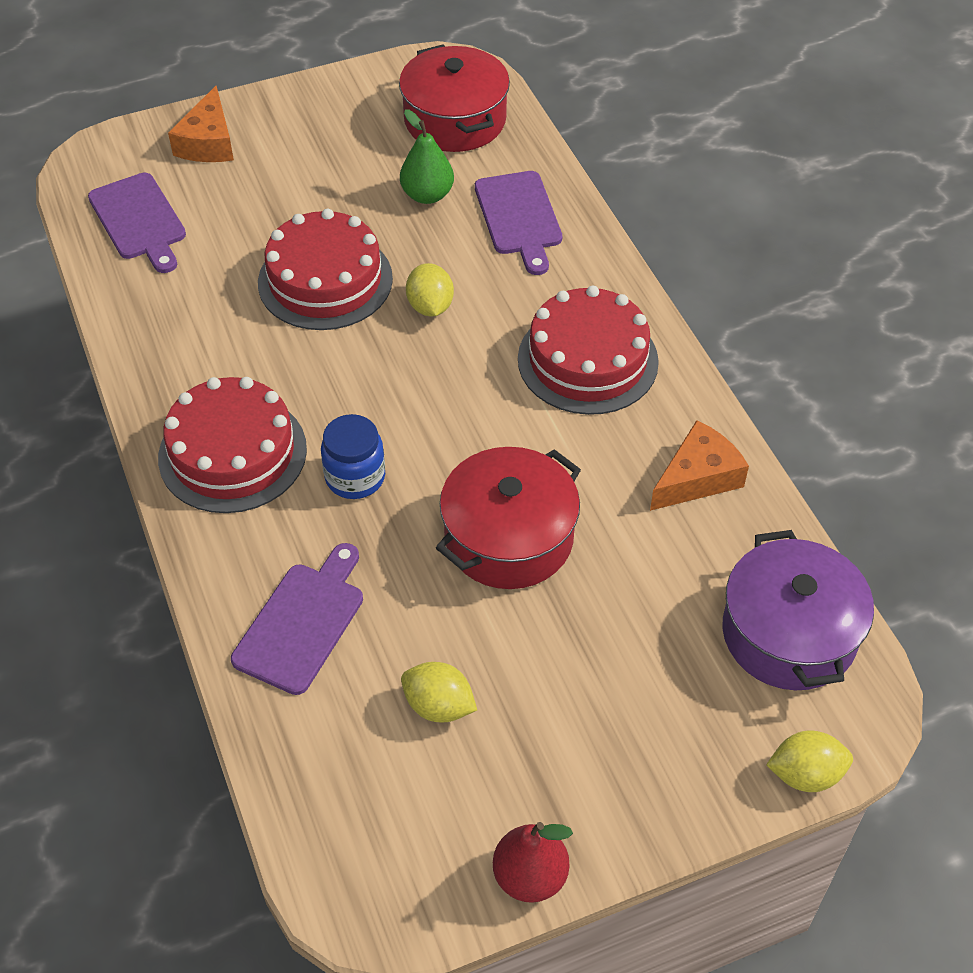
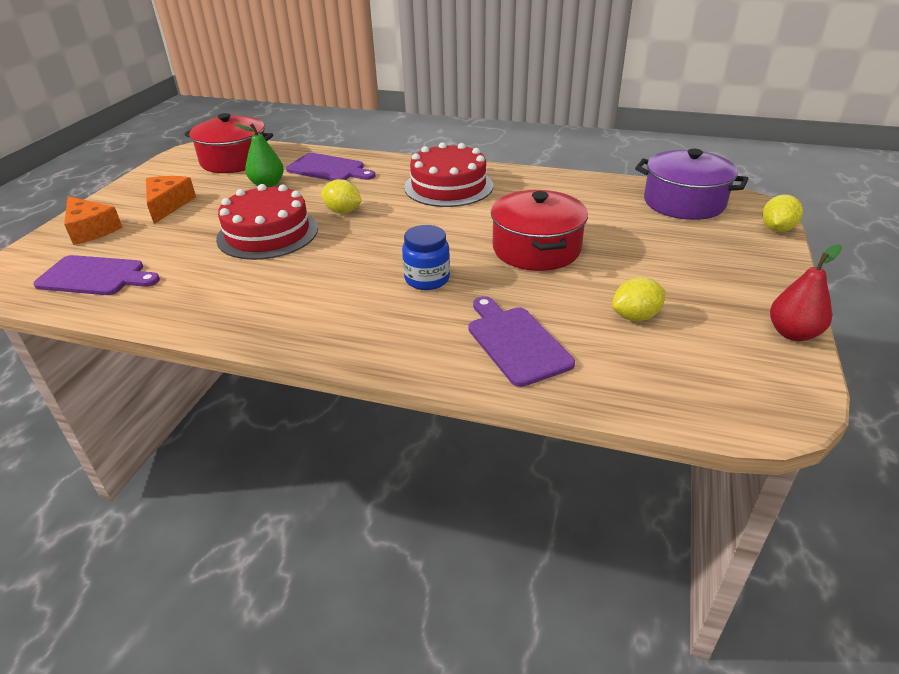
camera: 50 degrees left, 15 degrees down
red cake [158,377,307,513] -> none
orange cheese [650,420,749,511] -> orange cheese moved to [146,176,196,224]

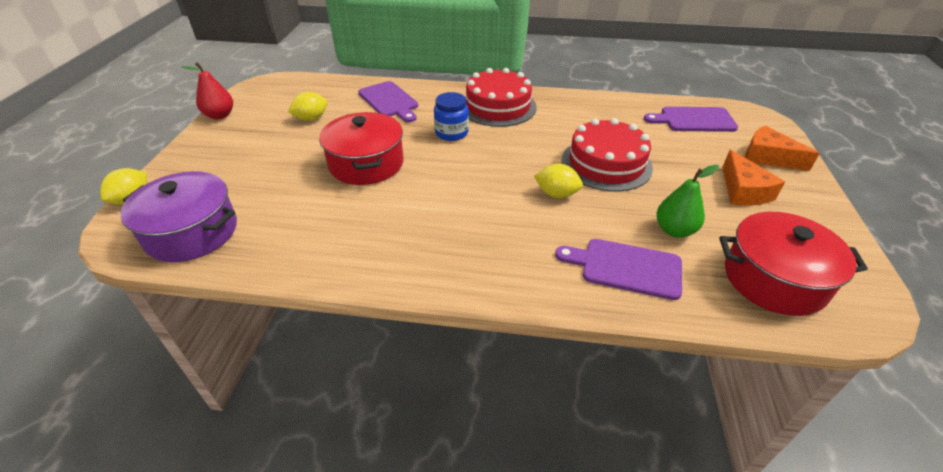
camera: 170 degrees right, 5 degrees up
red cake [404,142,493,207] -> red cake moved to [465,68,537,127]

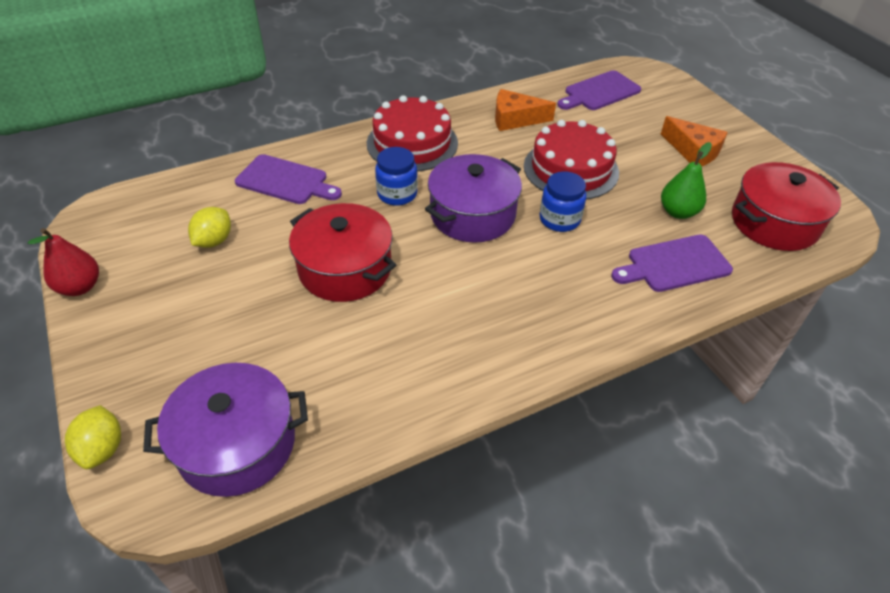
camera: 35 degrees left, 5 degrees up
yellow lemon [534,164,583,198] -> blue jar [540,171,586,232]
orange cheese [745,126,820,171] -> orange cheese moved to [495,89,556,131]
none -> purple pot [425,154,522,243]

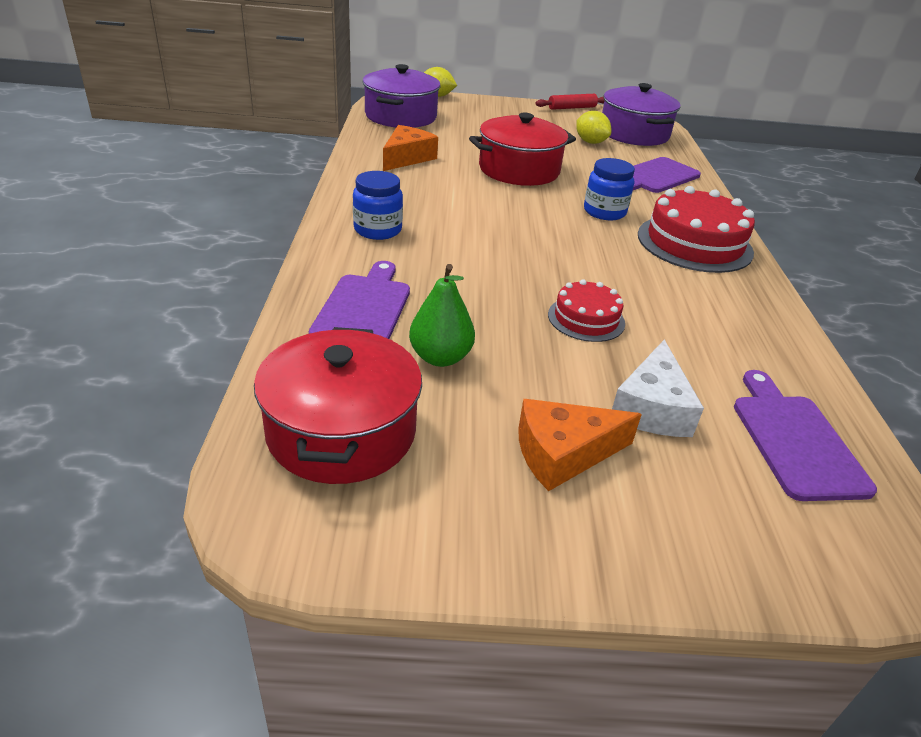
camera: 115 degrees right, 10 degrees down
red pear [27,228,99,296] -> red rolling pin [535,94,605,110]
purple pot [425,154,522,243] -> purple pot moved to [602,83,680,146]
orange cheese [495,89,556,131] -> orange cheese moved to [383,125,438,171]
red cake [524,120,619,199] -> red cake [548,279,625,342], size x0.56
blue jar [540,171,586,232] -> blue jar moved to [353,171,403,240]
none -> white cheese [612,339,704,437]

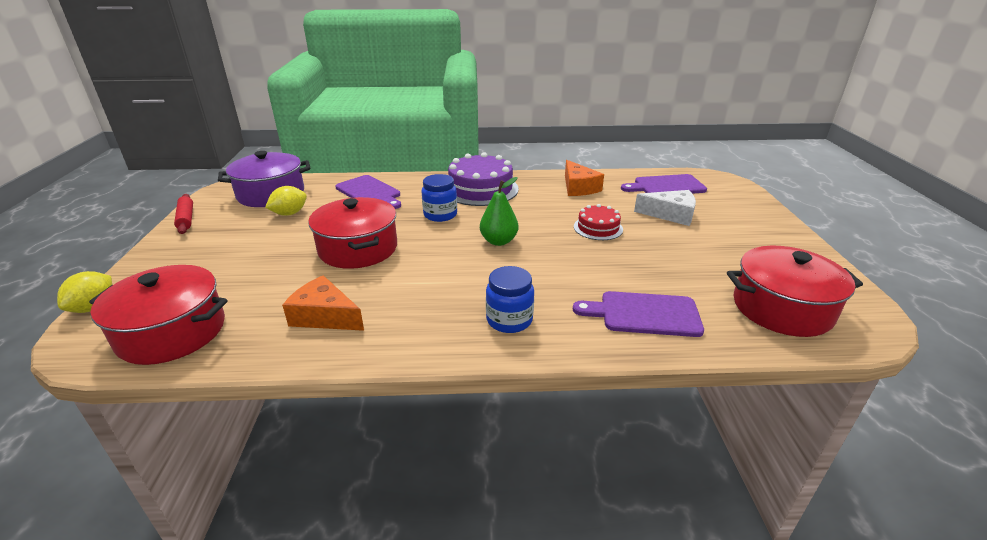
camera: 90 degrees left, 5 degrees down
purple pot [363,64,441,128] -> red pot [89,265,227,365]
green pear [409,264,475,367] -> green pear moved to [480,177,518,246]
orange cheese [518,399,642,491] -> orange cheese moved to [565,160,604,196]
red cake [638,186,755,273] -> purple cake [448,152,519,206]

